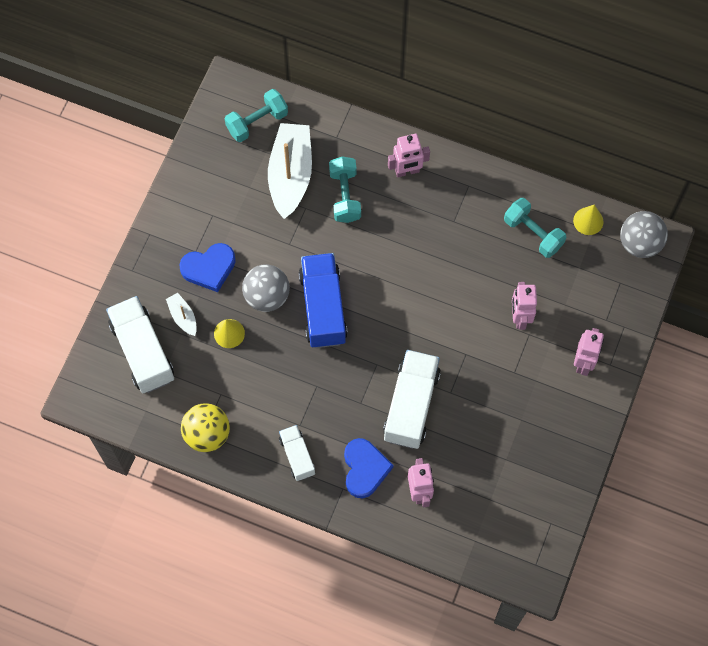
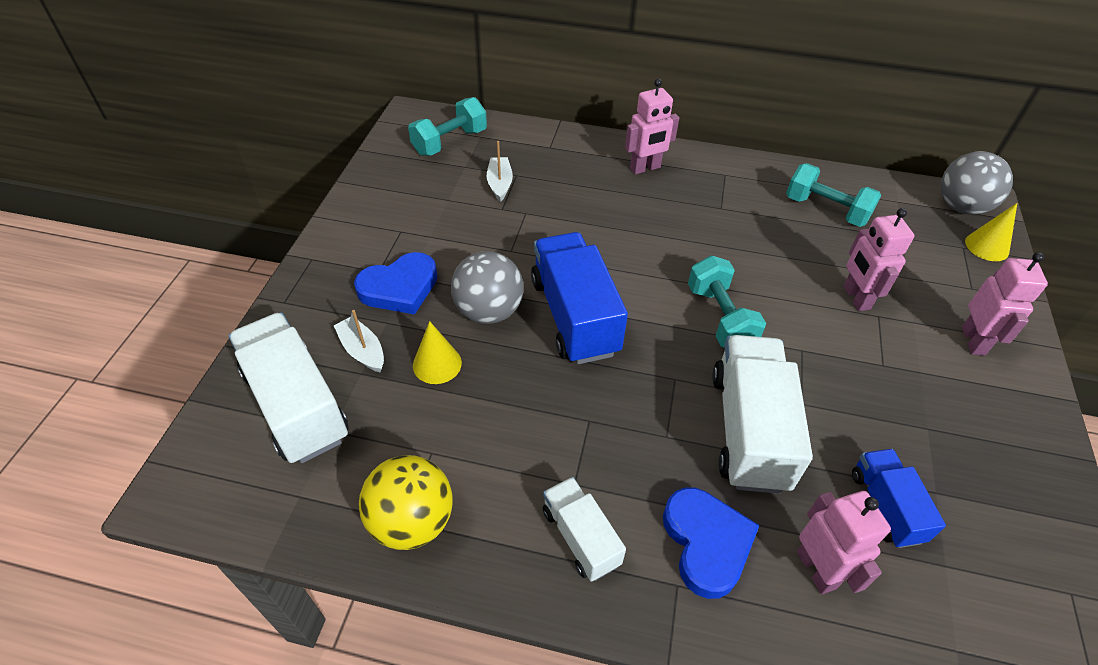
camera: 10 degrees left, 20 degrees down
white boat [268,123,312,219] -> white boat [487,141,513,202], size x0.46
turquoise dumbbell [329,157,361,223] -> turquoise dumbbell moved to [688,256,766,348]
yellow cone [573,205,604,235] -> yellow cone moved to [965,203,1017,261]
none -> blue truck [852,449,946,548]

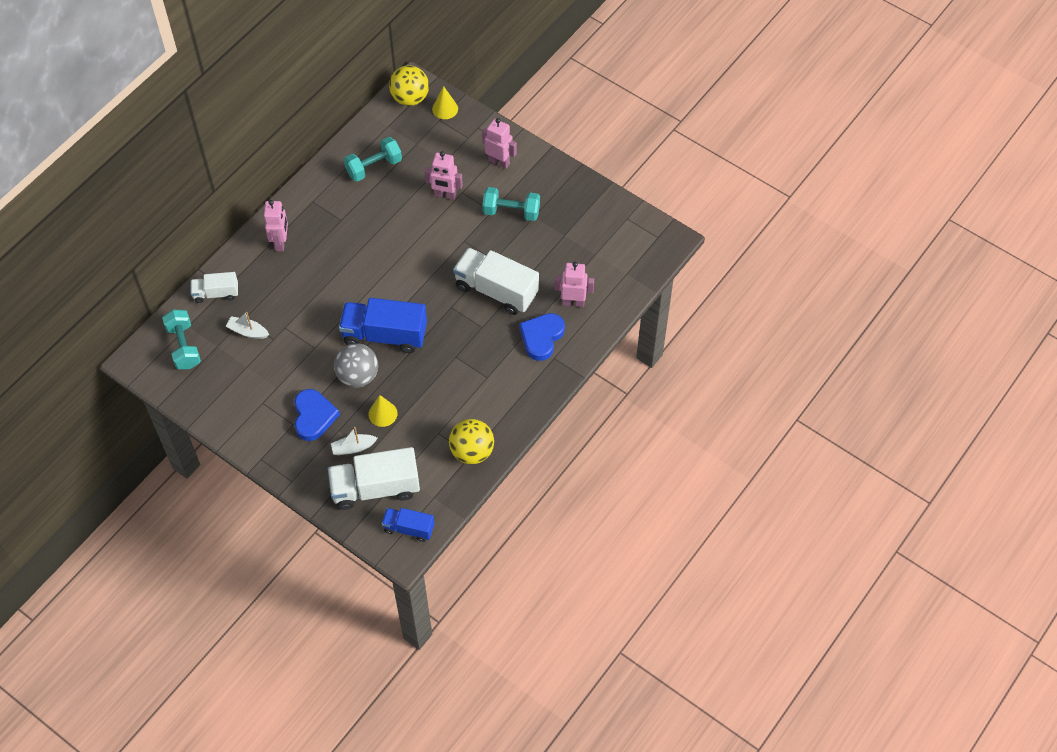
camera: 65 degrees left, 10 degrees up
white truck [542,477,626,582] -> white truck moved to [191,272,238,303]
blue heart [663,488,760,599] -> blue heart turned 75 degrees counterclockwise [519,313,565,361]
turquoise dumbbell [688,256,766,348] -> turquoise dumbbell moved to [482,187,540,221]
blue truck [852,449,946,548] -> blue truck moved to [381,508,434,542]
grey ball [941,151,1013,215] -> yellow ball [389,65,429,106]

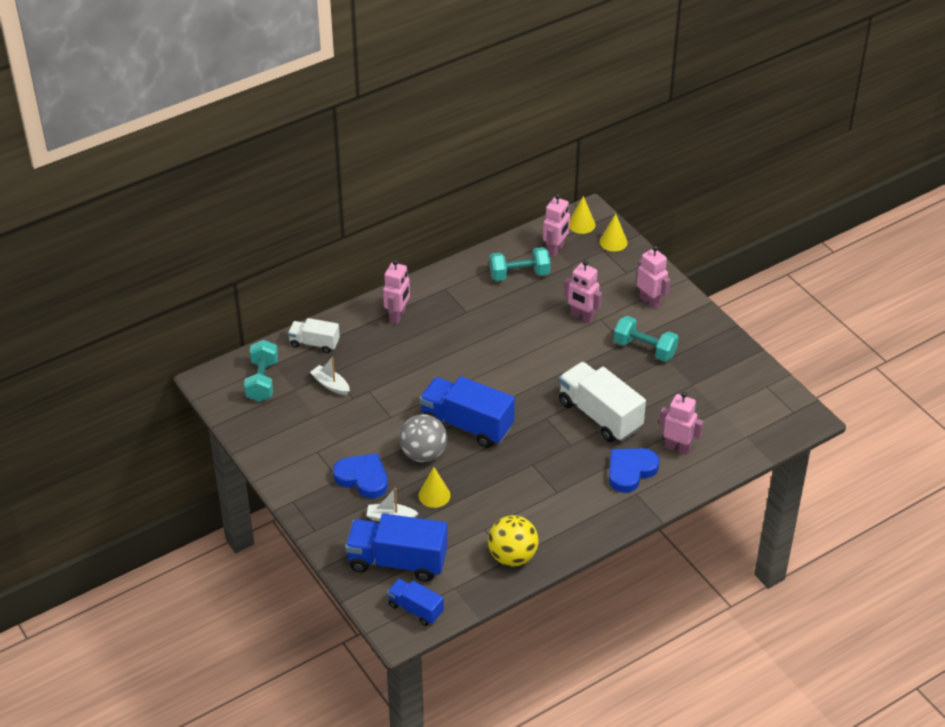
camera: 20 degrees right, 15 degrees down
blue heart [294,389,340,441] -> blue heart turned 75 degrees counterclockwise [333,453,388,498]
white truck [328,447,420,510] -> blue truck [345,513,448,582]
yellow ball [389,65,429,106] -> yellow cone [569,196,596,234]
none -> pink robot [543,194,570,257]

